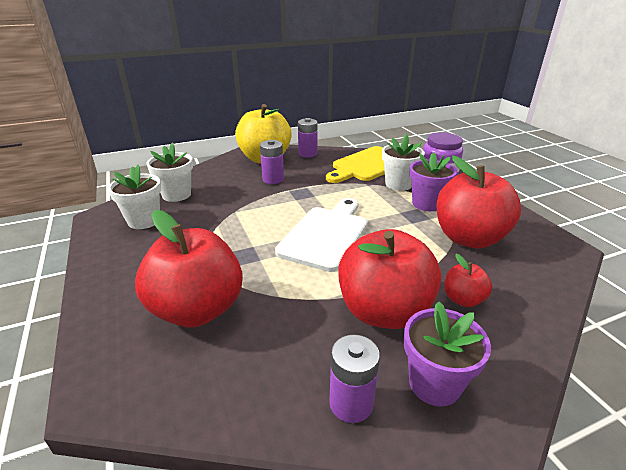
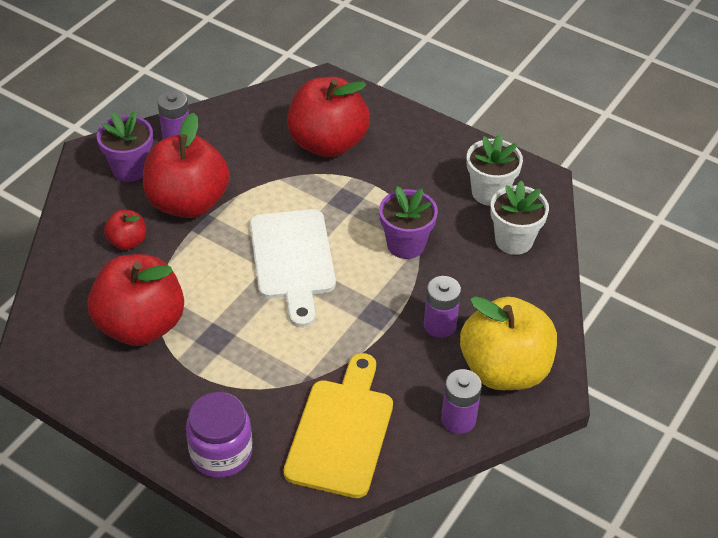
camera: 145 degrees right, 15 degrees up
white flower pot [382,134,425,191] -> none
purple flower pot [409,152,457,211] -> purple flower pot moved to [379,186,438,259]

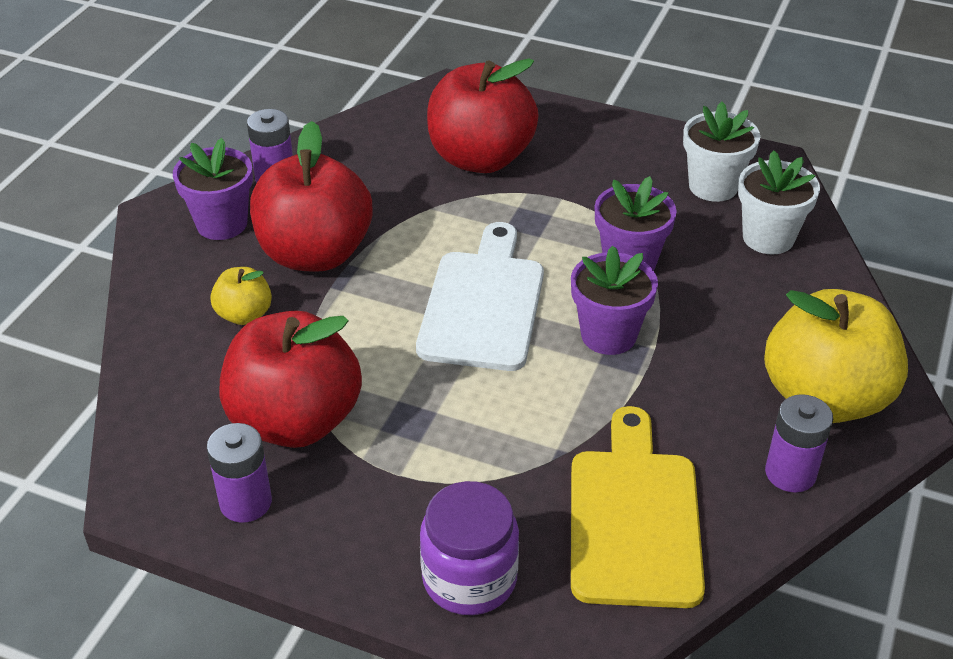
camera: 10 degrees left, 5 degrees down
red apple [104,210,146,250] -> yellow apple [210,267,272,325]
white cutting board [250,209,336,327] -> white cutting board turned 150 degrees counterclockwise [416,222,544,371]
purple battery [424,276,461,338] -> purple battery moved to [207,423,272,523]
none -> purple flower pot [571,245,658,355]

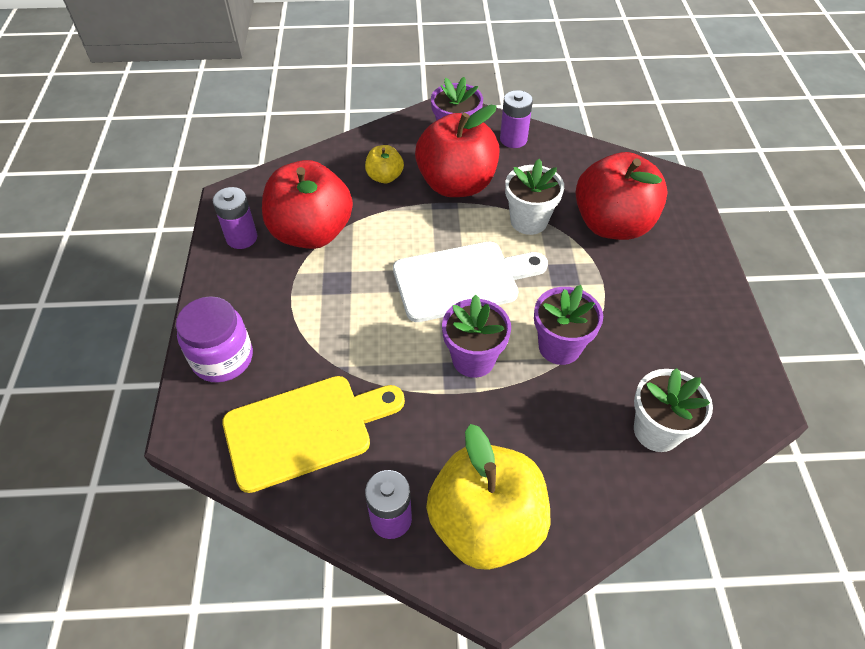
camera: 65 degrees right, 10 degrees up
white flower pot [683,102,760,202] -> white flower pot moved to [505,159,564,235]

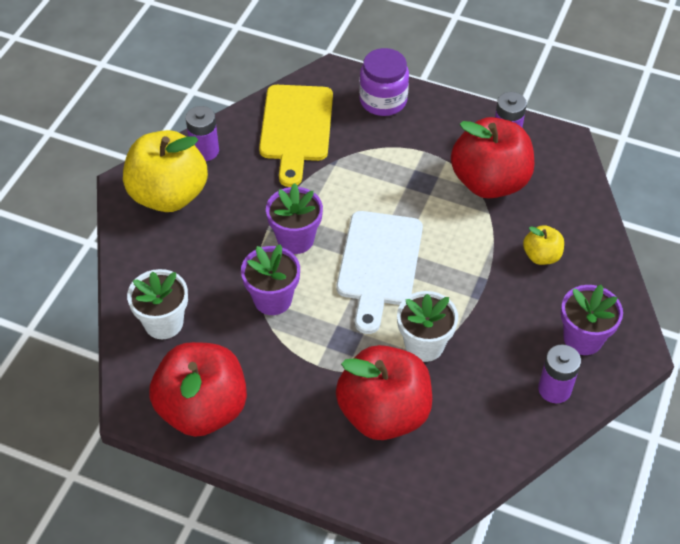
camera: 115 degrees right, 0 degrees up
red apple [415,105,500,197] -> red apple moved to [149,342,247,437]

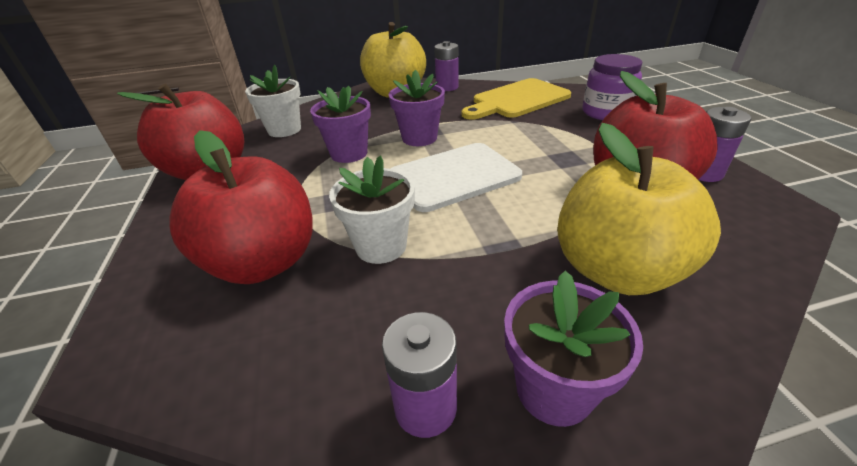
camera: 55 degrees right, 15 degrees down
yellow apple [523,225,564,265] -> yellow apple [557,123,721,295], size x2.12

